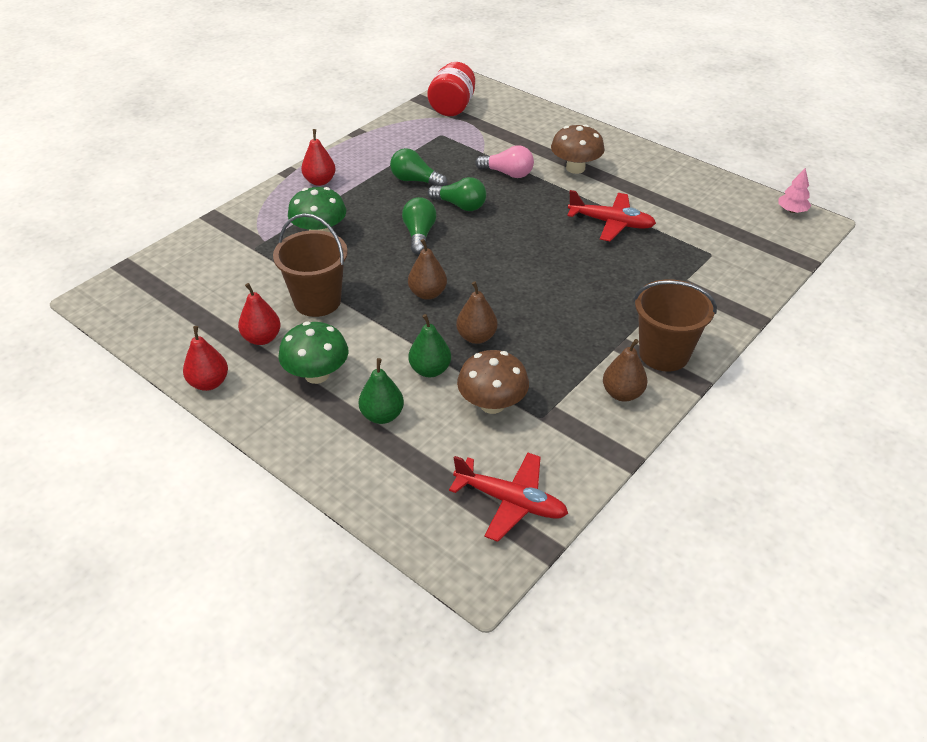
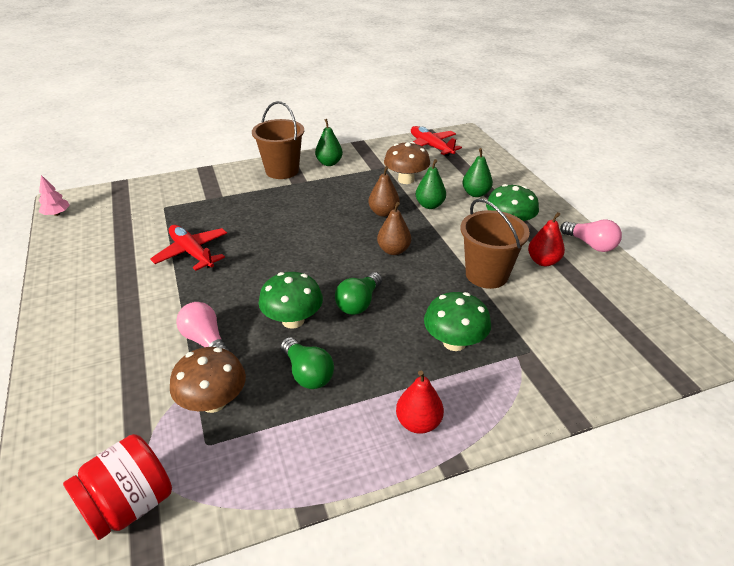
camera: 150 degrees left, 5 degrees down
red pear [183,326,228,391] -> pink light bulb [560,219,622,252]
green light bulb [428,177,486,211] -> green mushroom [258,272,323,329]
brown mushroom [551,124,605,174] -> brown mushroom moved to [170,347,246,413]
brown pear [603,339,647,402] -> green pear [315,119,343,166]

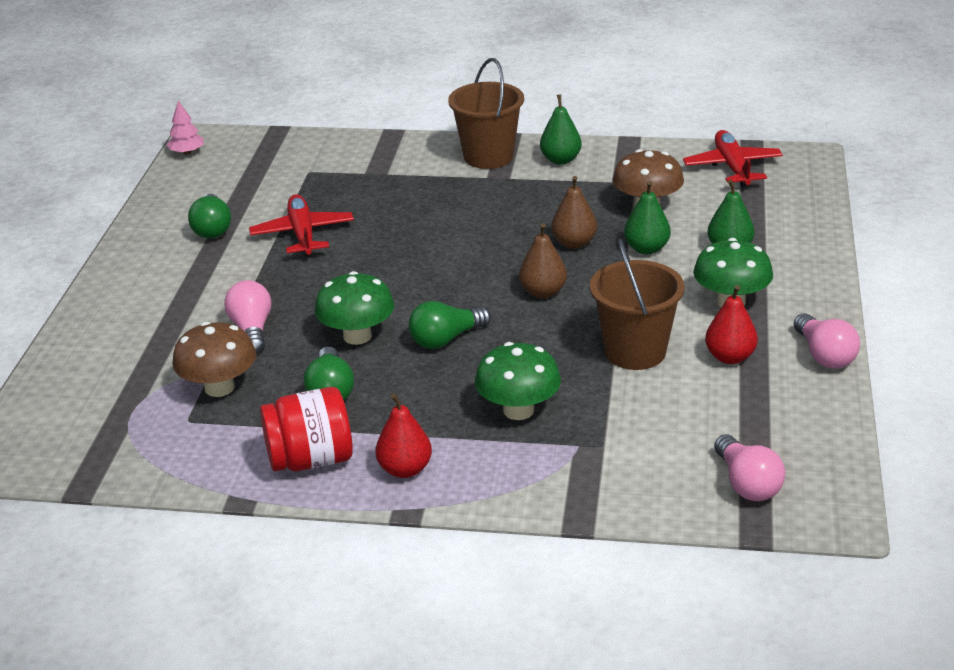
camera: 30 degrees right, 5 degrees down
red jar [63,434,172,540] -> red jar moved to [260,387,353,471]
none -> green light bulb [188,194,231,238]
none -> pink light bulb [714,434,785,501]

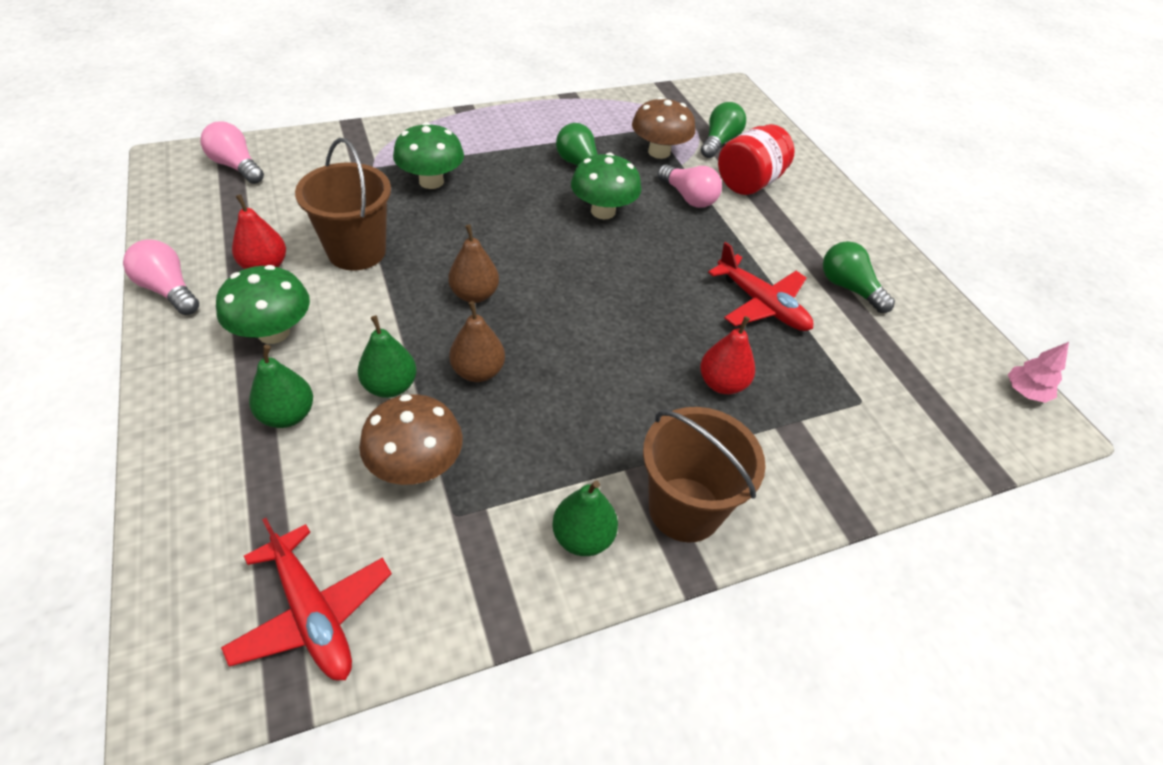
camera: 145 degrees right, 15 degrees up
red jar [260,387,353,471] -> red jar moved to [718,124,795,195]
red pear [375,393,432,478] -> red pear moved to [700,316,755,394]
green light bulb [408,301,491,349] -> green light bulb moved to [701,102,746,158]

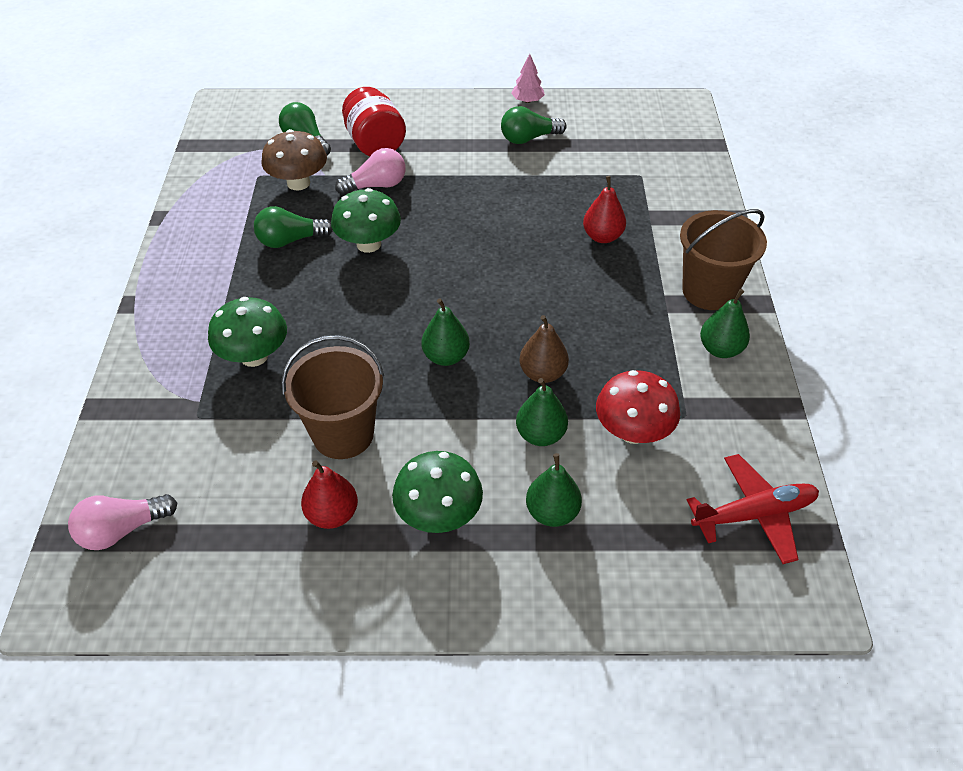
camera: 65 degrees left, 0 degrees up
pink light bulb [123,239,199,315] -> none
brown mushroom [359,394,463,485] -> red mushroom [596,370,680,444]
brown pear [448,224,499,303] -> green pear [421,298,470,366]
red plane [708,242,813,331] -> none
pink tree [1008,342,1069,403] -> pink tree moved to [511,54,545,103]

